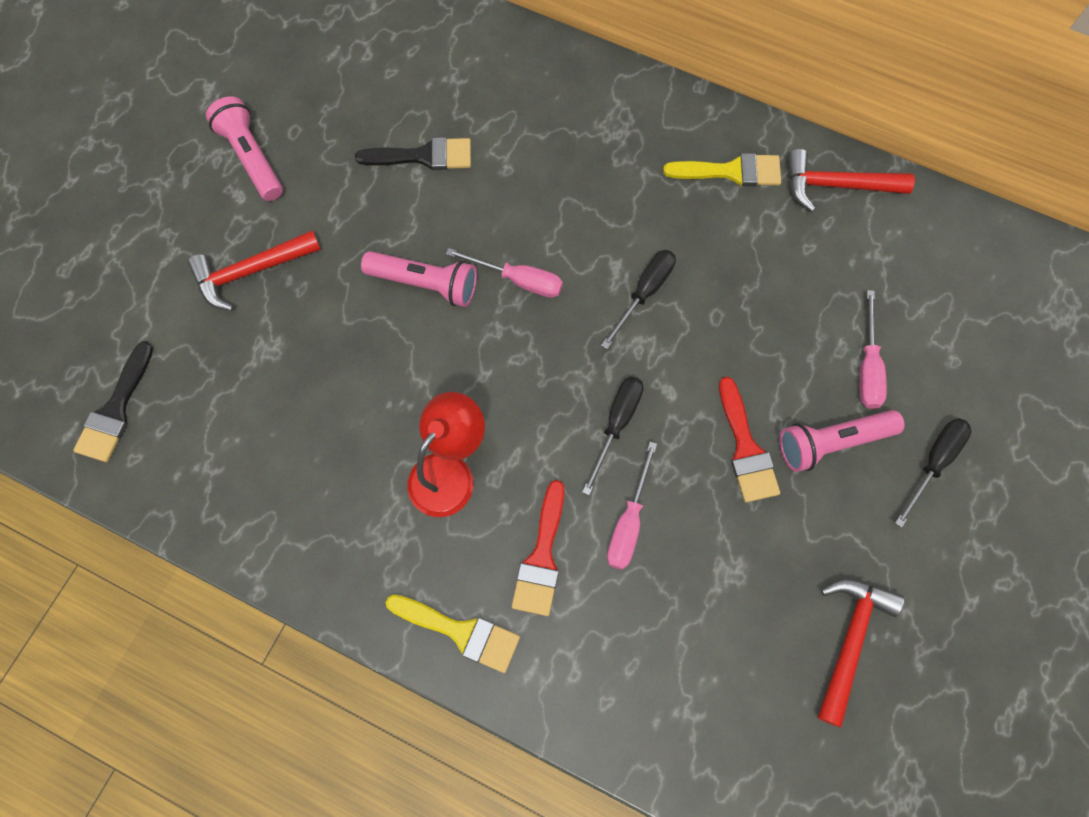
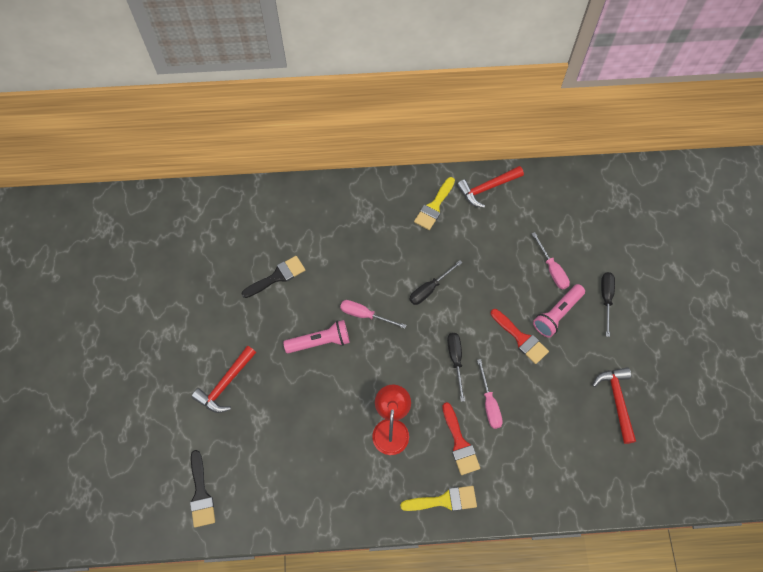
camera: 30 degrees left, 5 degrees down
pink flashlight [206,96,283,201] -> none
pink screwdriver [446,248,563,298] -> pink screwdriver turned 150 degrees counterclockwise [340,300,406,329]
black screwdriver [601,250,676,349] -> black screwdriver turned 135 degrees counterclockwise [409,260,463,305]
yellow brush [663,153,781,186] -> yellow brush turned 150 degrees clockwise [414,177,455,230]

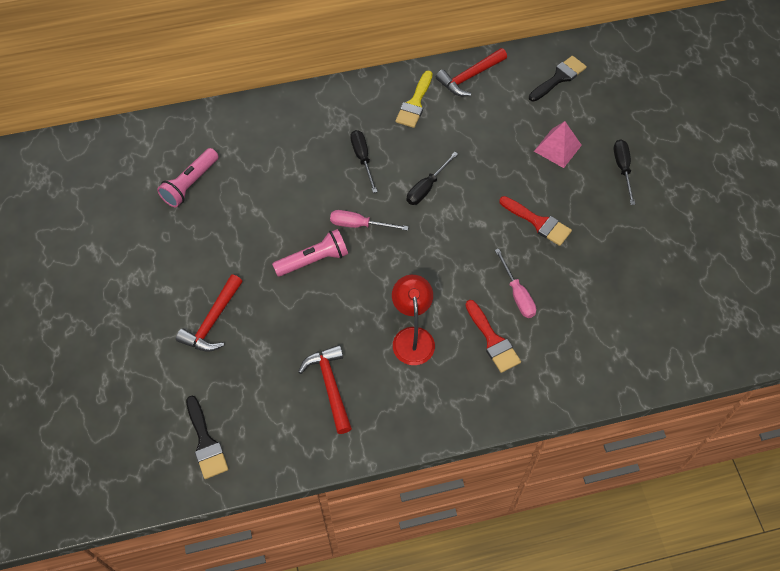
camera: 10 degrees left, 5 degrees down
black brush [242,256,305,298] -> black brush moved to [529,56,587,102]
yellow brush [400,486,477,511] -> none
black screwdriver [447,333,465,402] -> black screwdriver moved to [350,130,378,193]
pink screwdriver [532,232,570,290] -> pink pyramid [534,121,582,168]
pink flashlight [533,284,585,337] -> pink flashlight moved to [157,148,219,207]
red hammer [592,367,636,444] -> red hammer moved to [298,345,352,434]

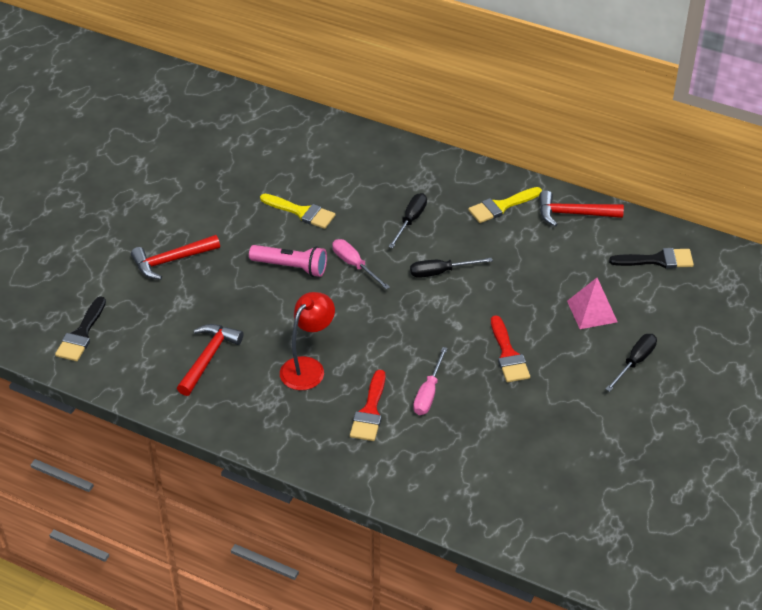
camera: 40 degrees right, 15 degrees down
pink flashlight [157,148,219,207] -> none
none -> yellow brush [260,194,336,229]

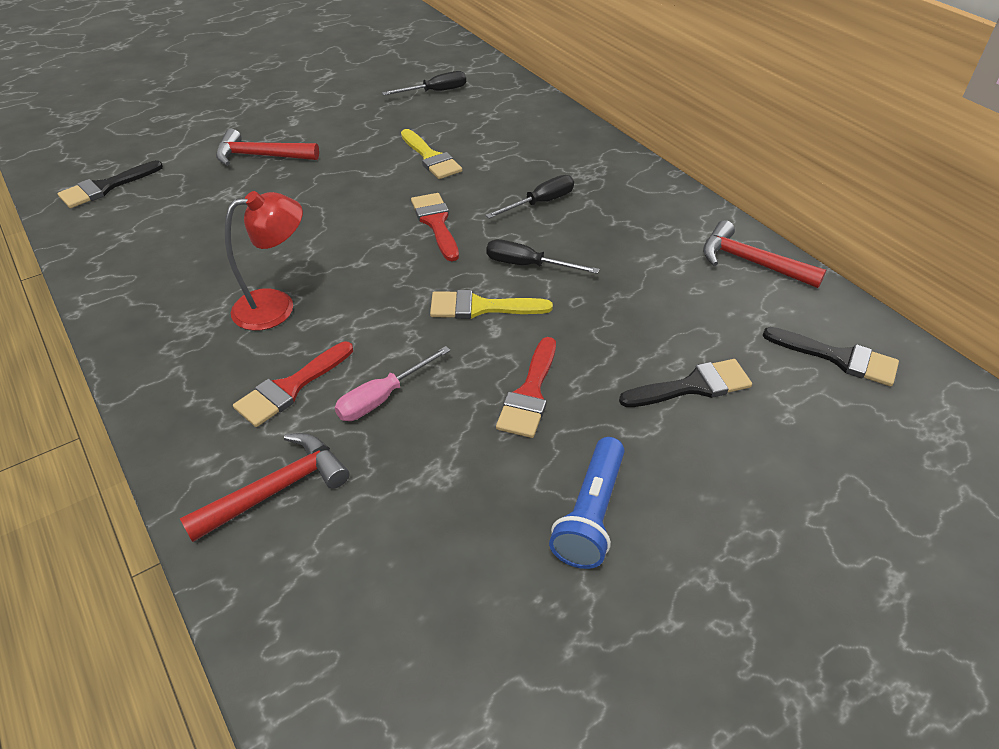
camera: 30 degrees right, 0 degrees up
red hammer [177,324,243,396] -> red hammer moved to [179,433,349,542]
pink flashlight [249,245,327,277] -> none
pink screwdriver [332,239,390,289] -> red brush [411,193,459,261]
yellow brush [468,187,542,223] -> yellow brush moved to [430,290,553,319]
pink pyramid [567,278,617,329] -> black brush [619,359,752,407]
black screwdriver [605,334,657,392] -> black screwdriver moved to [382,71,466,95]
none -> blue flashlight [549,437,625,569]

